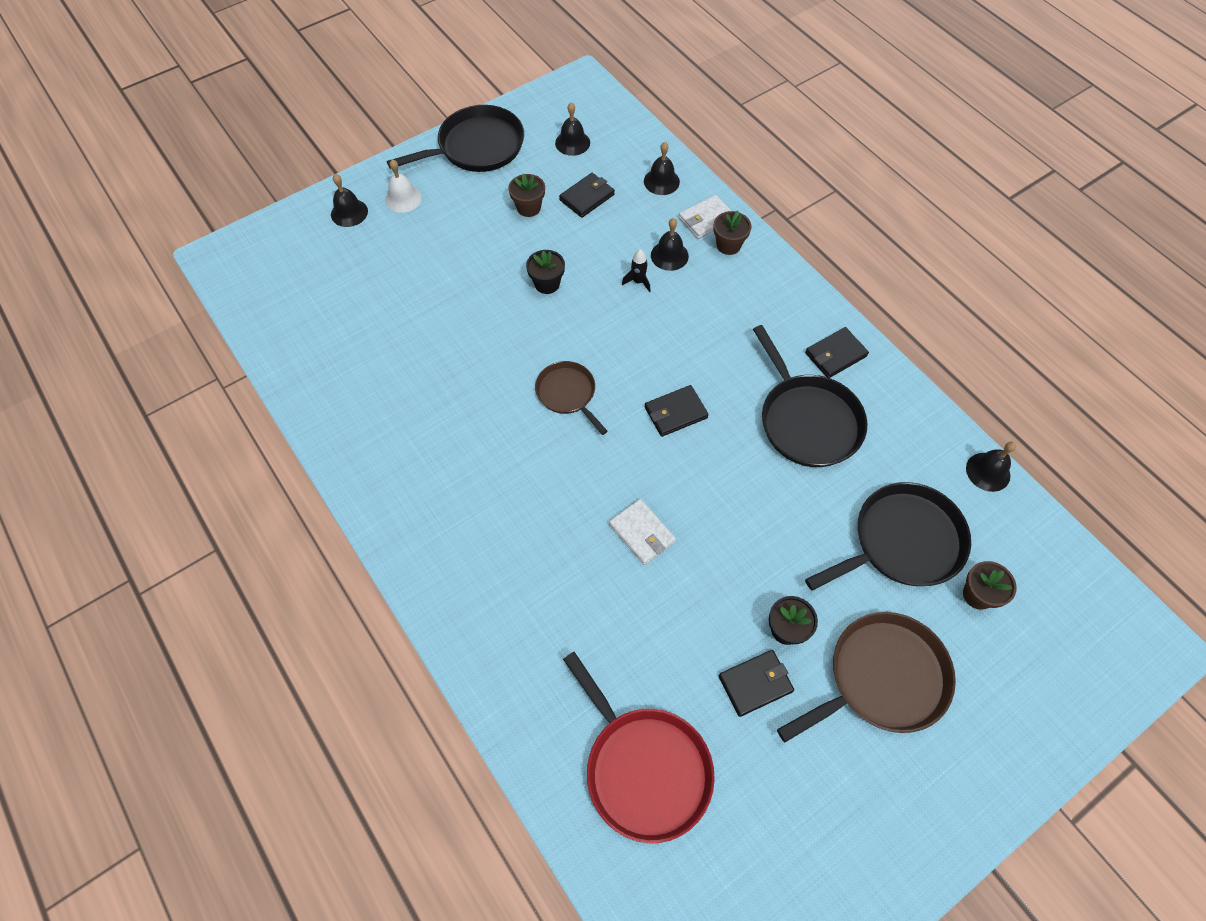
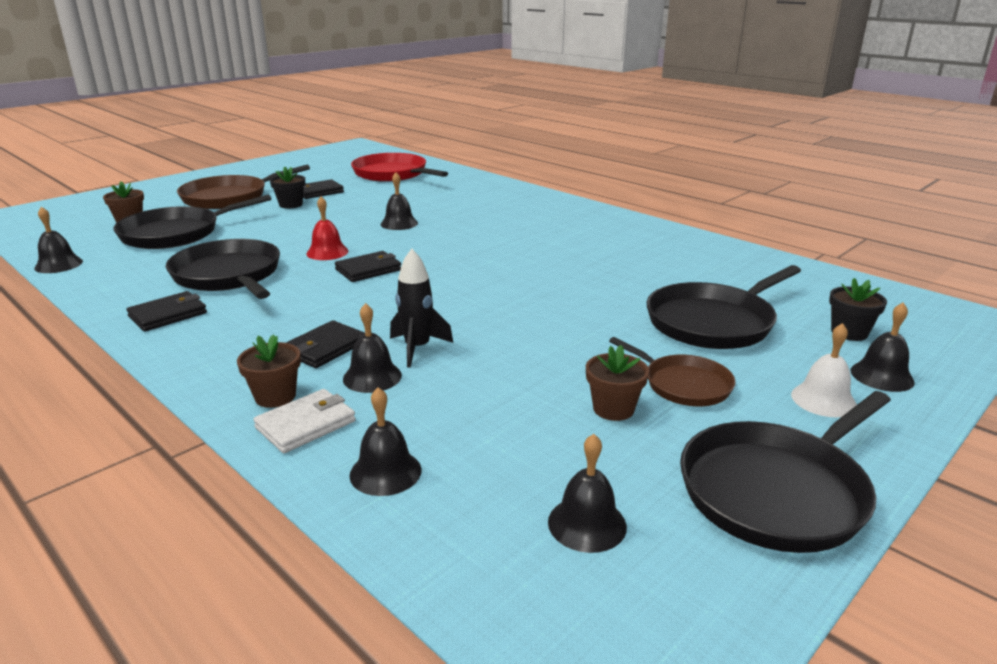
camera: 170 degrees right, 35 degrees down
black flower pot [526,250,565,294] -> black flower pot moved to [829,278,887,341]
brown pan [535,361,608,435] -> brown pan moved to [609,337,736,406]
black wallet [559,173,615,218] -> black wallet moved to [286,320,365,368]
white wallet [609,499,676,565] -> black bell [381,172,418,230]
black rocket [622,249,651,292] -> black rocket [390,249,453,368], size x1.57
none -> red bell [306,197,348,260]
none -> black pan [647,265,801,349]

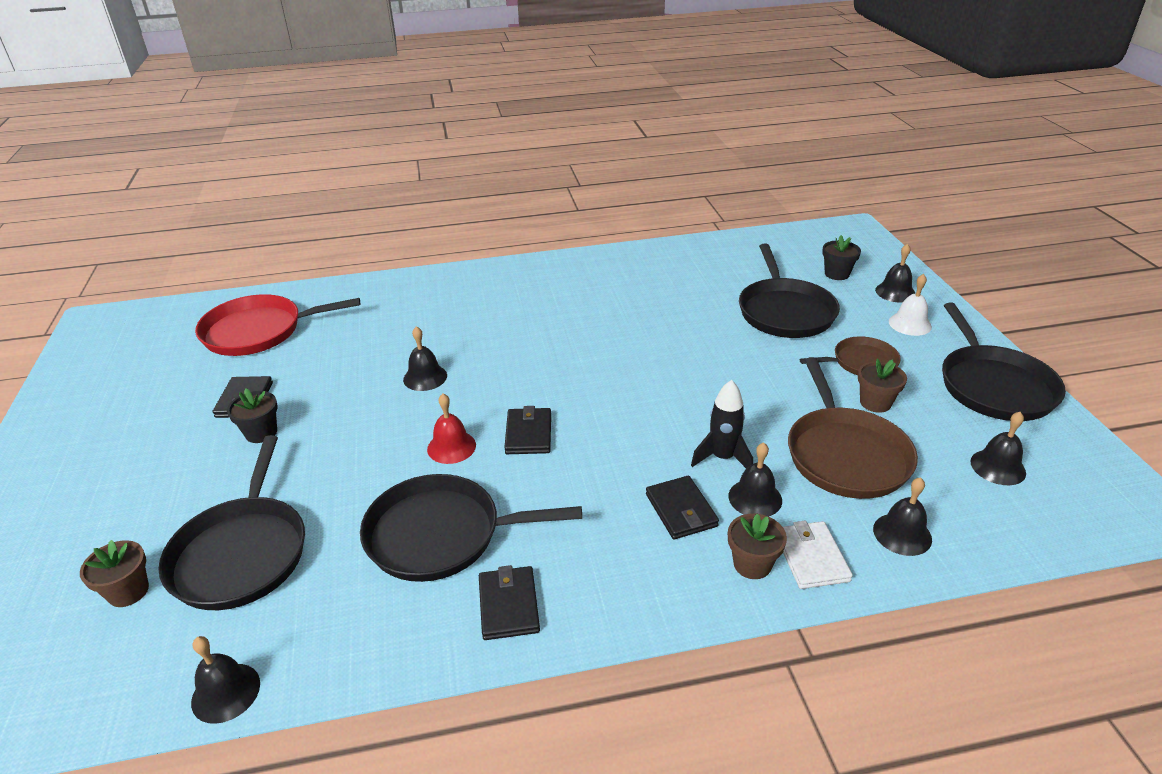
camera: 55 degrees left, 10 degrees up
brown pan [177,165,310,209] -> brown pan moved to [788,357,918,499]

